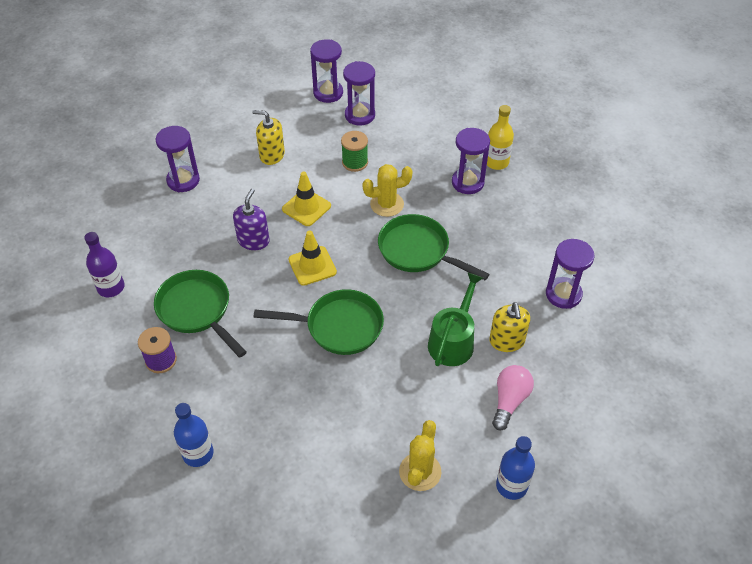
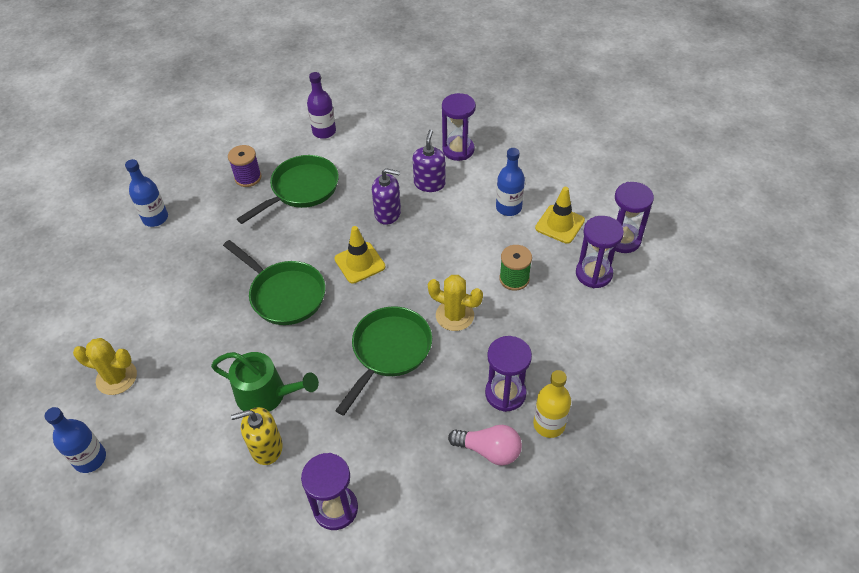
camera: 85 degrees right, 0 degrees up
yellow soap dispenser [252,110,285,165] -> blue bottle [496,148,525,216]
green pan [254,289,384,355] -> green pan turned 45 degrees counterclockwise [223,240,325,325]
yellow traffic cone [282,172,331,226] -> yellow traffic cone moved to [535,187,585,244]
yellow cactus [362,164,412,217] -> yellow cactus turned 45 degrees counterclockwise [428,275,483,331]
pink light bulb [492,365,534,430] -> pink light bulb moved to [448,425,522,466]
none -> purple soap dispenser [413,130,446,192]

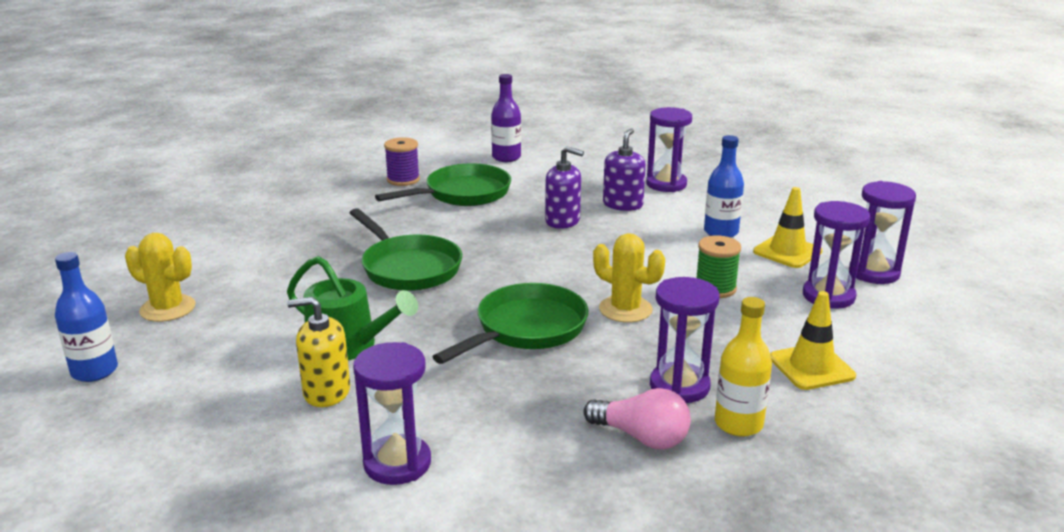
camera: 10 degrees right, 25 degrees down
blue bottle [125,159,168,227] -> none
yellow traffic cone [334,226,385,284] -> yellow traffic cone moved to [770,291,856,390]

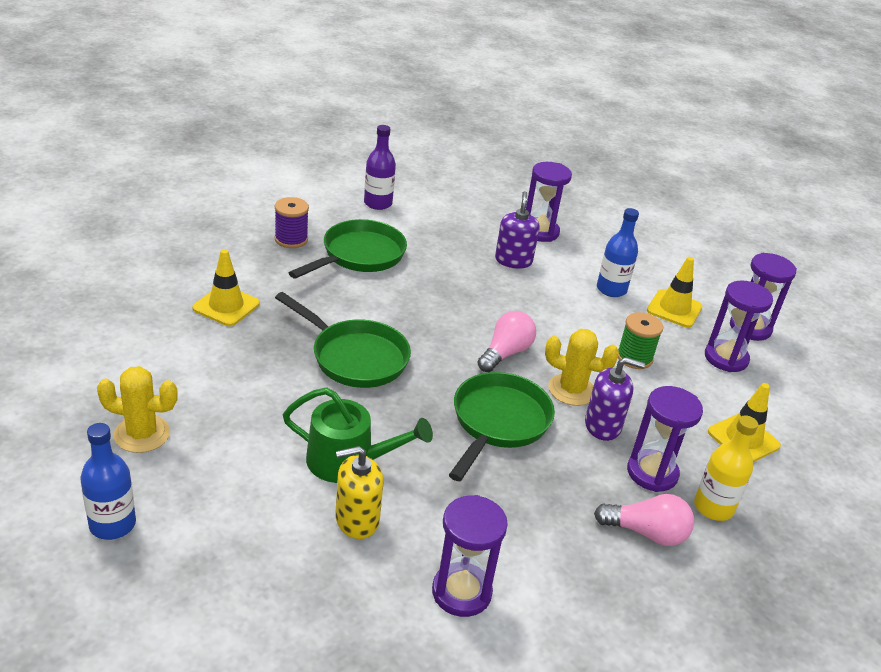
camera: 20 degrees left, 10 degrees up
purple soap dispenser [545,146,584,229] -> purple soap dispenser moved to [585,357,645,441]
none -> yellow traffic cone [192,249,260,326]
none -> pink light bulb [477,311,536,372]

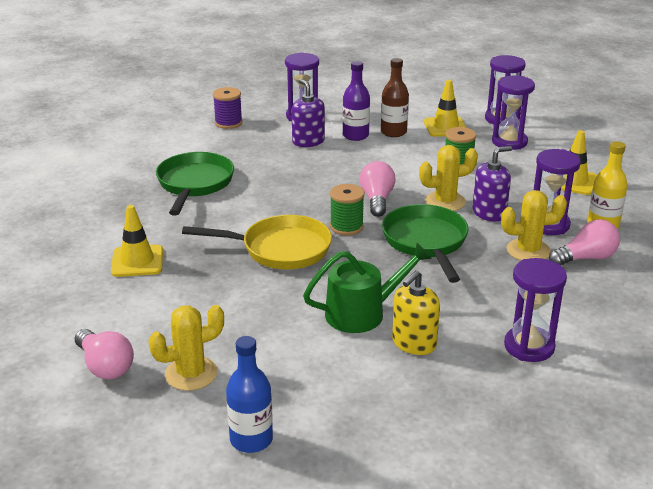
camera: 30 degrees left, 5 degrees down
purple spool [275,197,309,248] -> purple spool moved to [213,87,242,129]
green pan [275,292,411,388] -> yellow pan [182,215,332,269]
purple bottle [364,125,396,210] -> purple bottle moved to [343,61,370,141]
blue bottle [597,208,639,297] -> brown bottle [381,58,409,137]
none -> pink light bulb [75,329,134,379]
none -> green spool [330,184,364,235]
none -> yellow cactus [501,190,567,261]

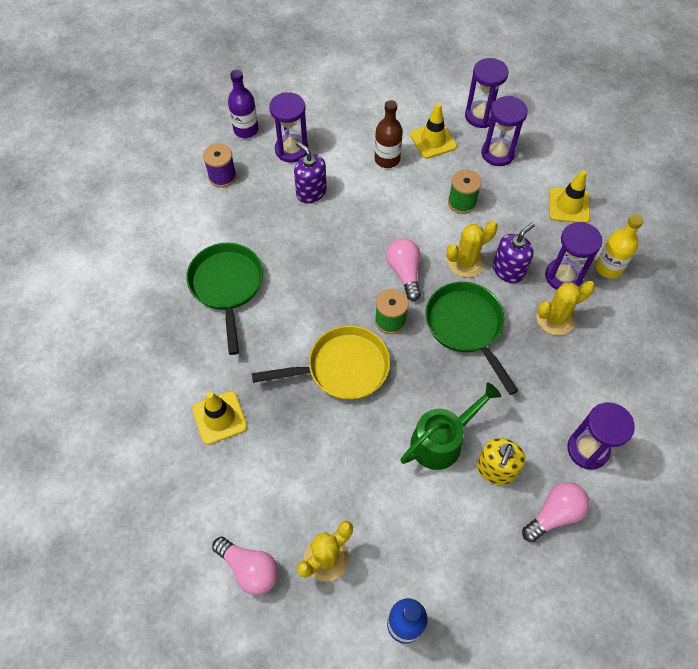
camera: 15 degrees left, 30 degrees up
purple bottle [343,61,370,141] -> purple bottle moved to [228,70,258,138]
pink light bulb [549,219,620,266] -> pink light bulb moved to [522,482,590,542]

